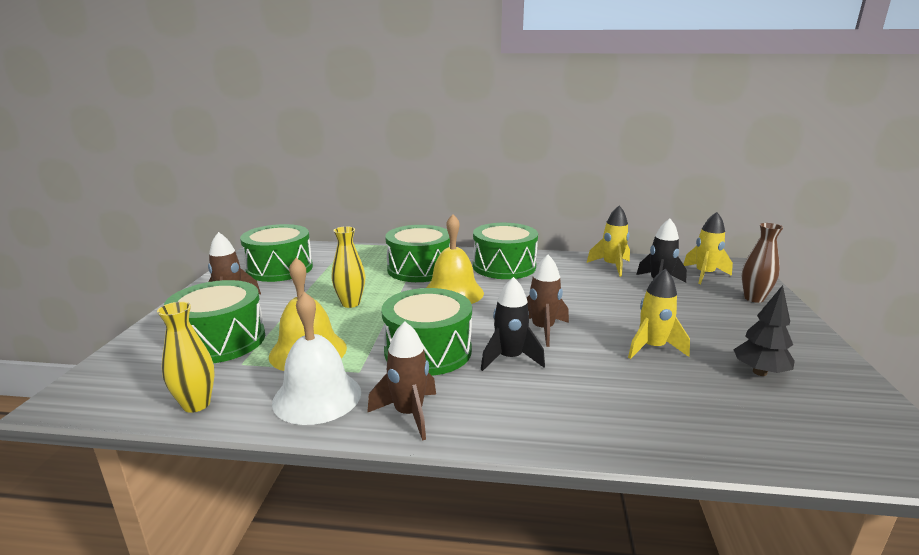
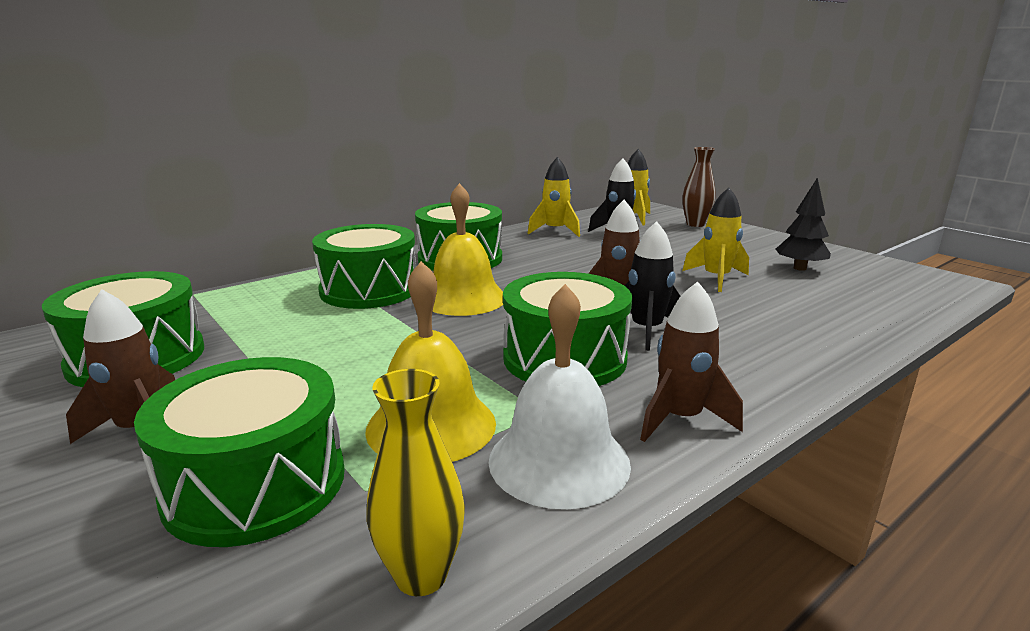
camera: 45 degrees left, 0 degrees up
yellow vase [332,226,365,308] -> none

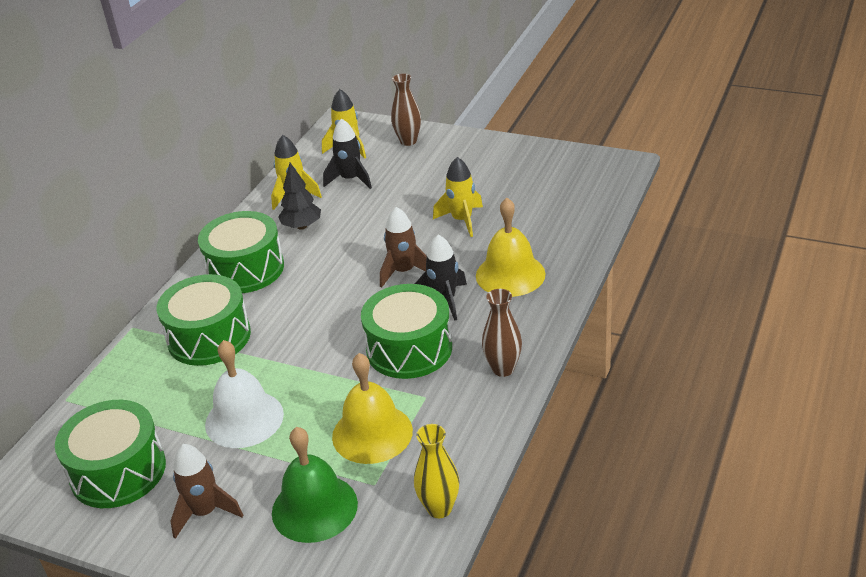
camera: 25 degrees left, 15 degrees up
green drum [134,357,345,547] -> green bell [272,427,358,543]
yellow bell [433,183,503,316] -> yellow bell moved to [476,198,545,297]
white bell [488,284,631,509] -> white bell moved to [205,340,284,448]
brown rocket [640,281,743,442] -> brown vase [482,289,522,377]
black tree [776,178,831,271] -> black tree moved to [278,163,321,230]

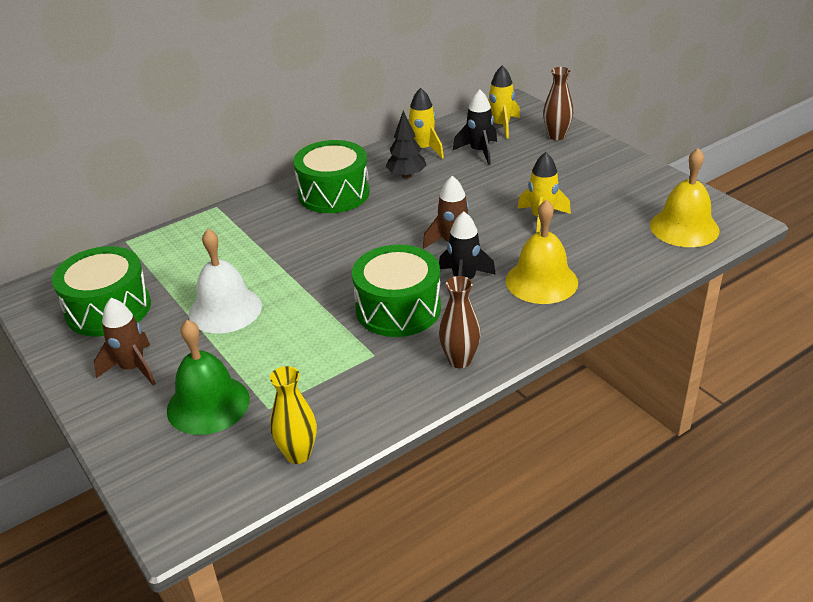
camera: 30 degrees right, 0 degrees up
green drum [156,274,251,366] -> none
yellow bell [332,353,413,464] -> yellow bell moved to [650,148,720,247]

